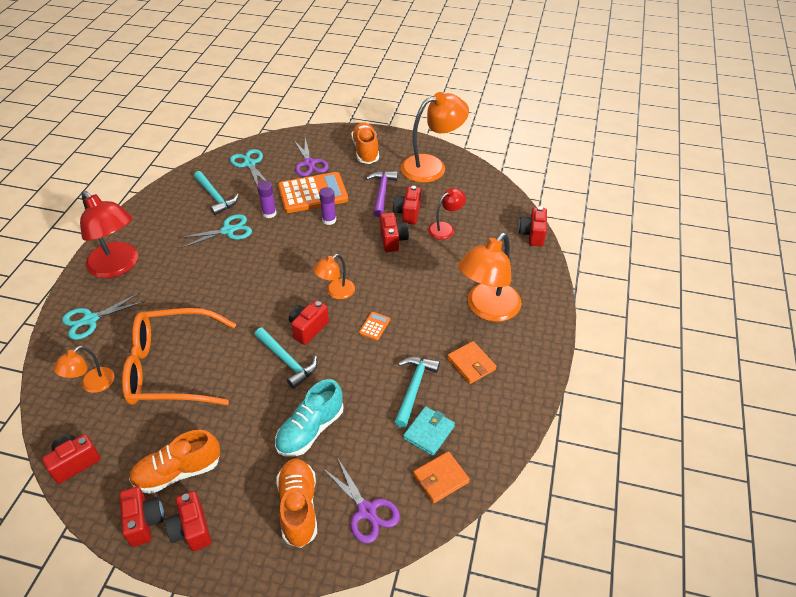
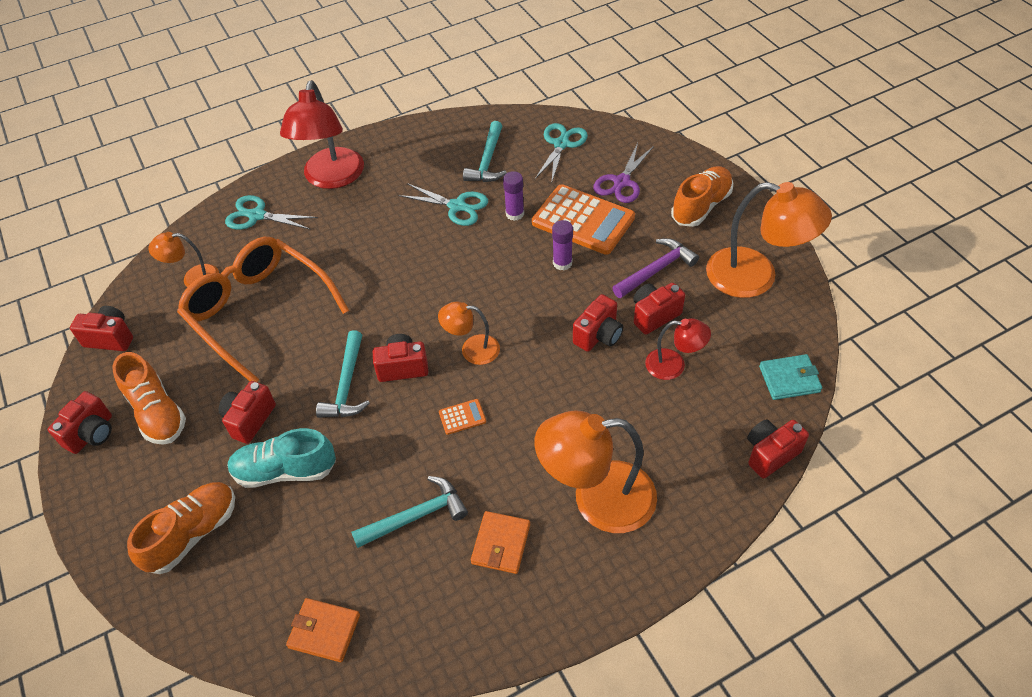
camera: 50 degrees right, 5 degrees up
orange shoe [129,430,220,494] -> orange shoe turned 150 degrees counterclockwise [112,352,186,445]
red camera [164,491,211,551] -> red camera moved to [219,381,276,444]
purple scissors [323,457,400,543] -> none
turquoise wallet [403,406,455,456] -> turquoise wallet moved to [759,354,822,400]

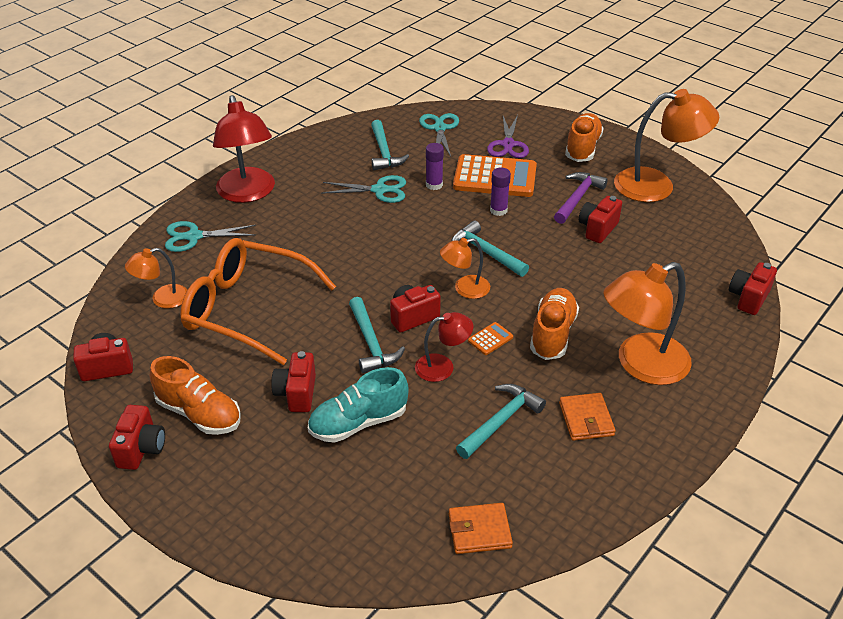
camera: 25 degrees left, 10 degrees down
orange shoe [127,482,235,574] -> orange shoe moved to [530,288,579,360]
red camera [573,294,623,352] -> none
red lamp [645,318,711,380] -> red lamp moved to [415,312,473,382]
turquoise wallet [759,354,822,400] -> none
none -> turquoise hammer [451,220,529,277]

